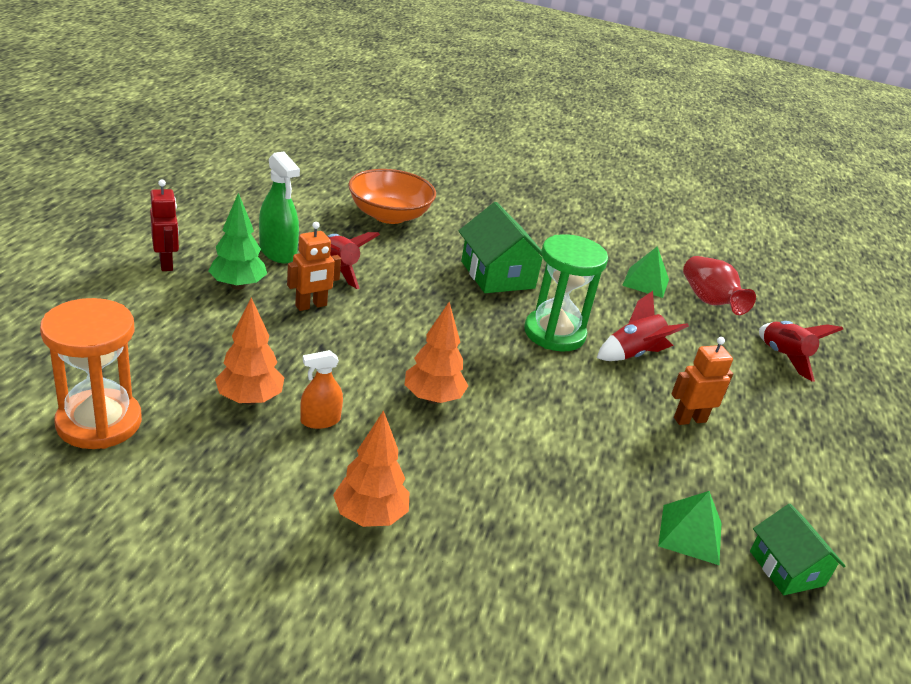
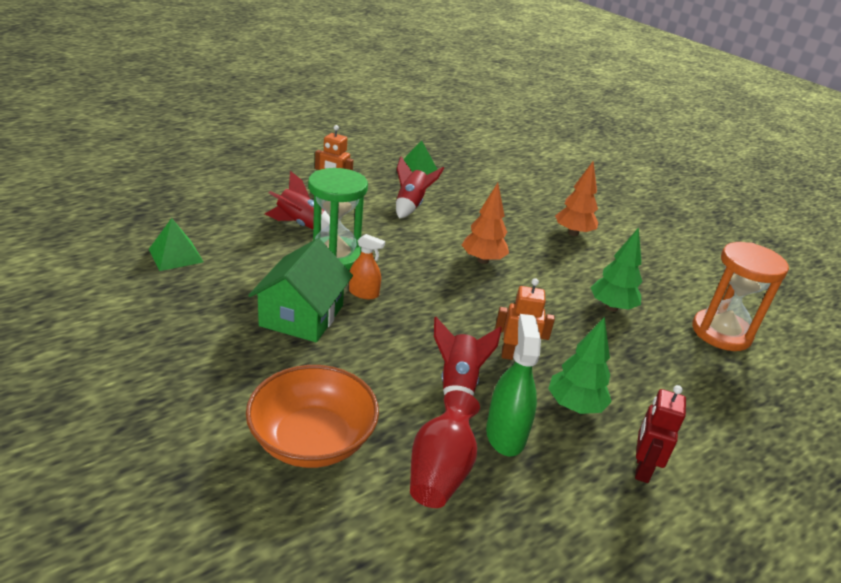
camera: 140 degrees left, 0 degrees up
orange tree [215,297,284,405] -> green tree [590,227,642,311]
orange spray bottle [300,350,343,429] -> orange spray bottle moved to [349,234,385,299]
red vase [683,256,756,315] -> red vase moved to [410,390,480,508]
green house [750,504,845,595] -> none
red rocket [759,321,843,382] -> red rocket moved to [396,157,444,219]

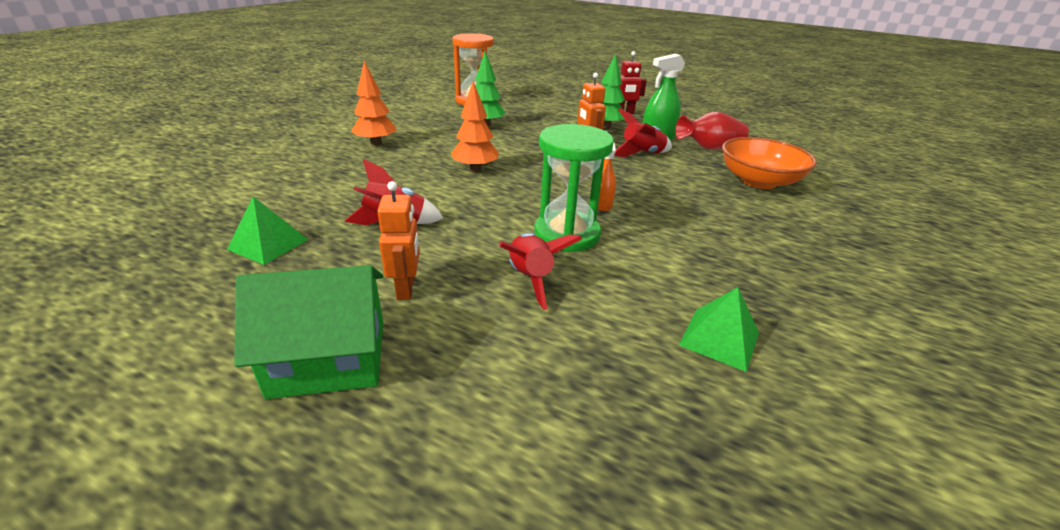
camera: 115 degrees left, 0 degrees up
green house [248,238,353,342] -> green house moved to [234,265,383,399]

